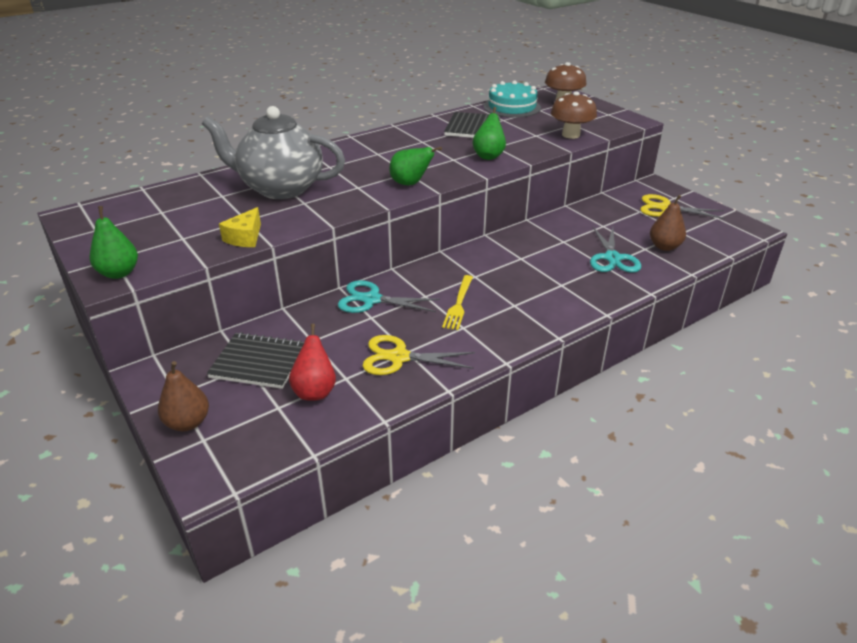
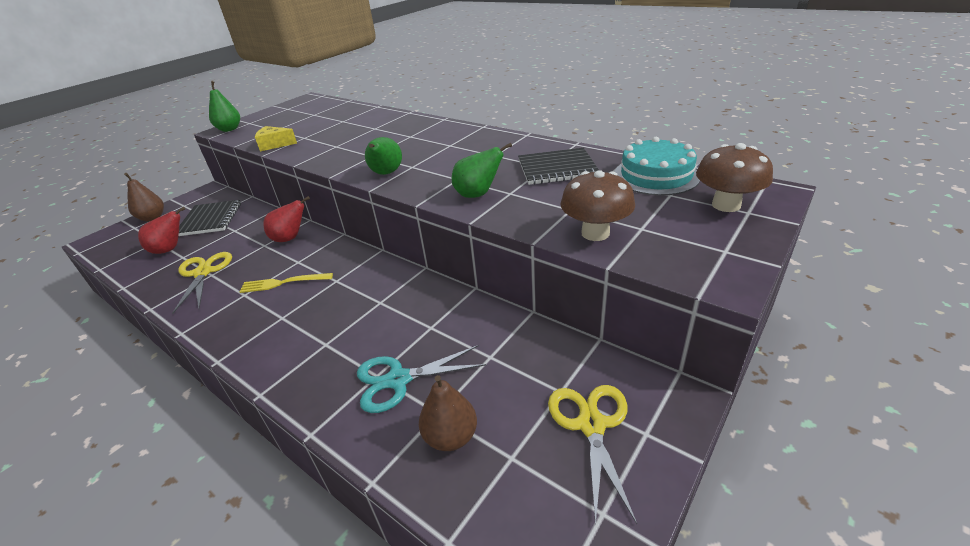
camera: 75 degrees right, 0 degrees up
grey teapot [202,106,345,199] -> none
turquoise scissors [338,280,440,313] -> red pear [263,196,310,242]

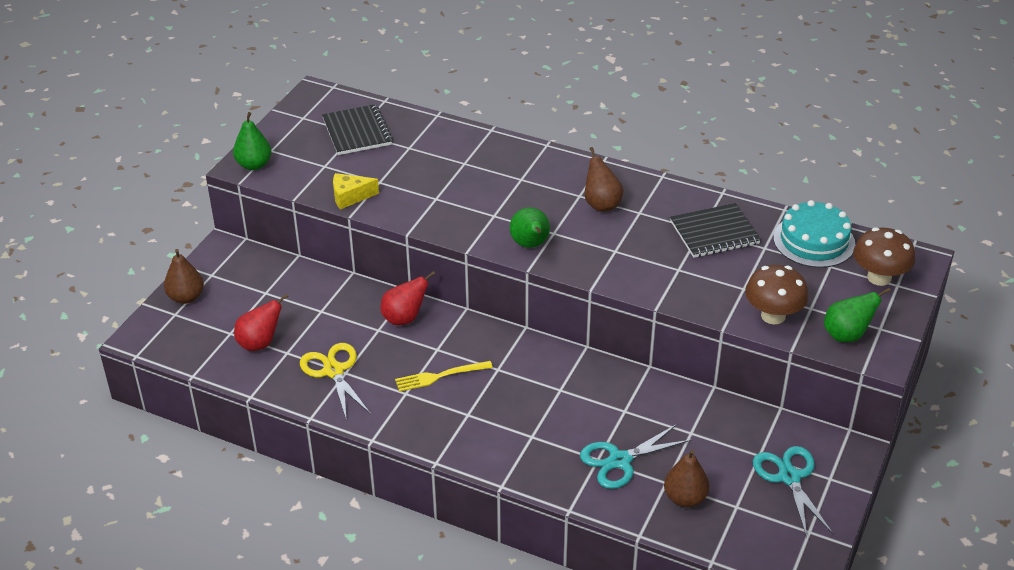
camera: 15 degrees left, 5 degrees up
black notebook [179,200,241,236] -> black notebook moved to [322,104,393,155]
green pear [452,143,512,198] -> green pear moved to [824,288,891,342]
yellow scissors [548,385,637,526] -> turquoise scissors [753,446,833,537]
none -> brown pear [585,147,623,212]

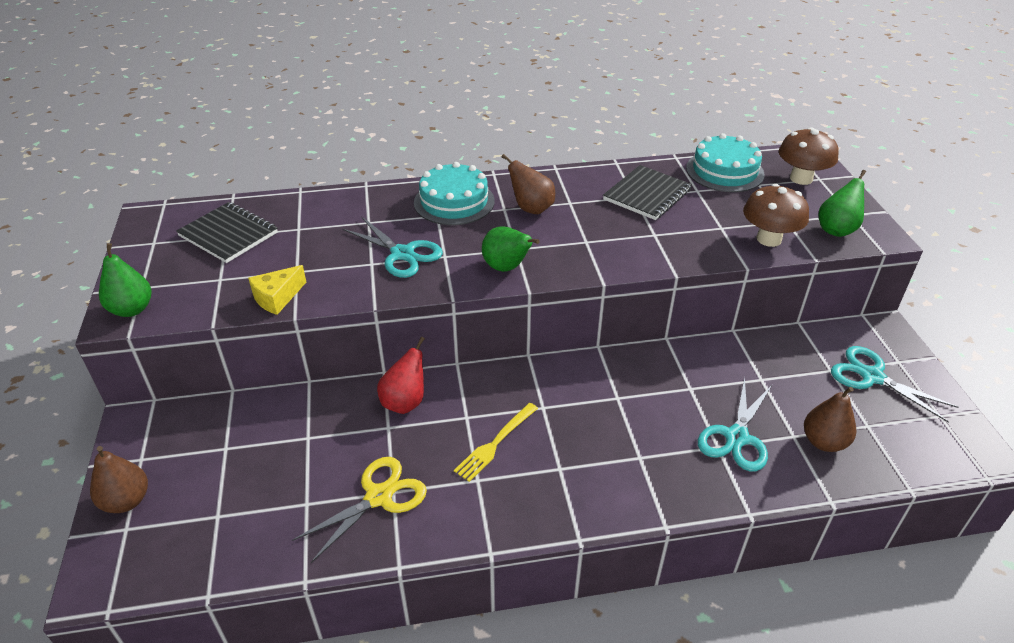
camera: 35 degrees left, 0 degrees up
red pear [234,294,288,351] -> none
yellow scissors [300,343,371,421] -> yellow scissors turned 105 degrees clockwise [292,457,427,563]
none -> turquoise scissors [342,216,443,278]
none -> turquoise cake [414,162,495,225]

